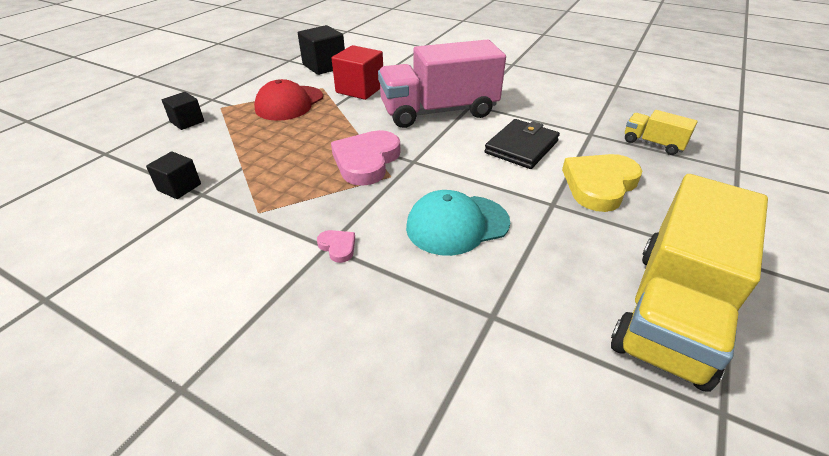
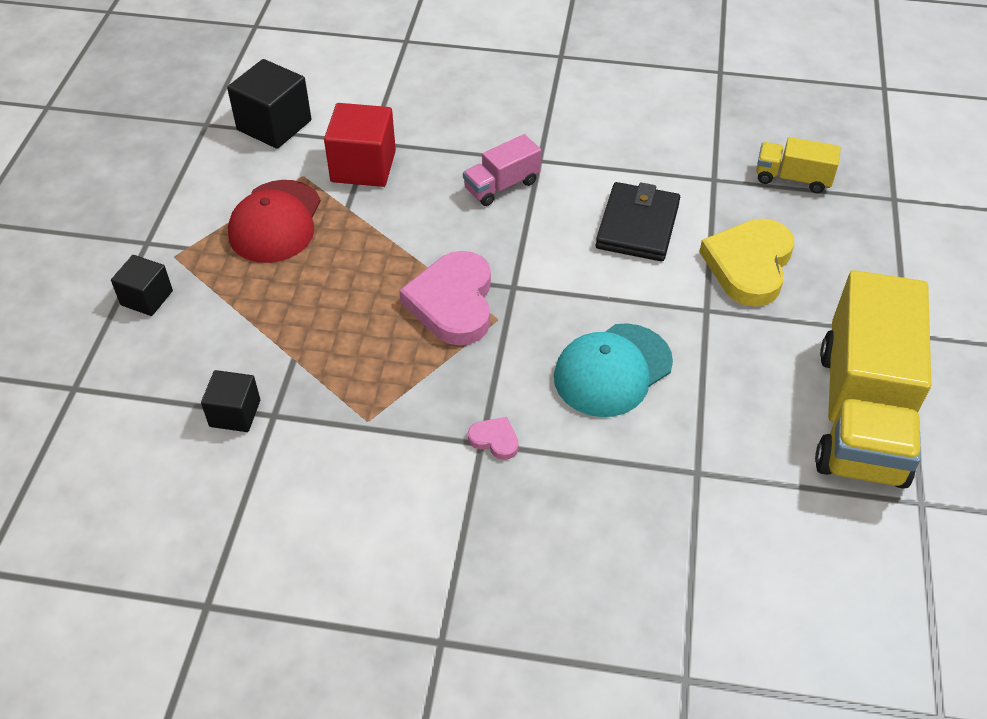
camera: 20 degrees left, 10 degrees up
pink truck [378,40,506,128] -> pink truck [463,134,541,206], size x0.46

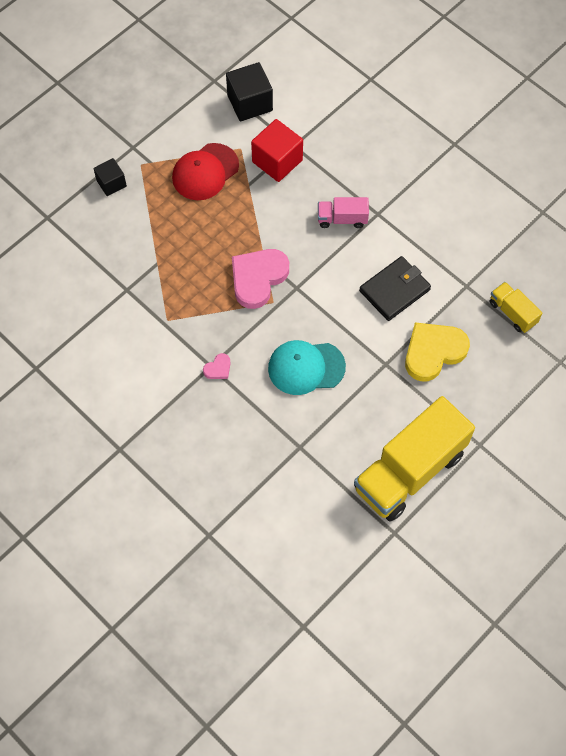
camera: 35 degrees right, 15 degrees up
black cube [201,370,260,432] -> none
pink heart [468,417,519,460] -> pink heart turned 75 degrees clockwise [203,353,231,379]

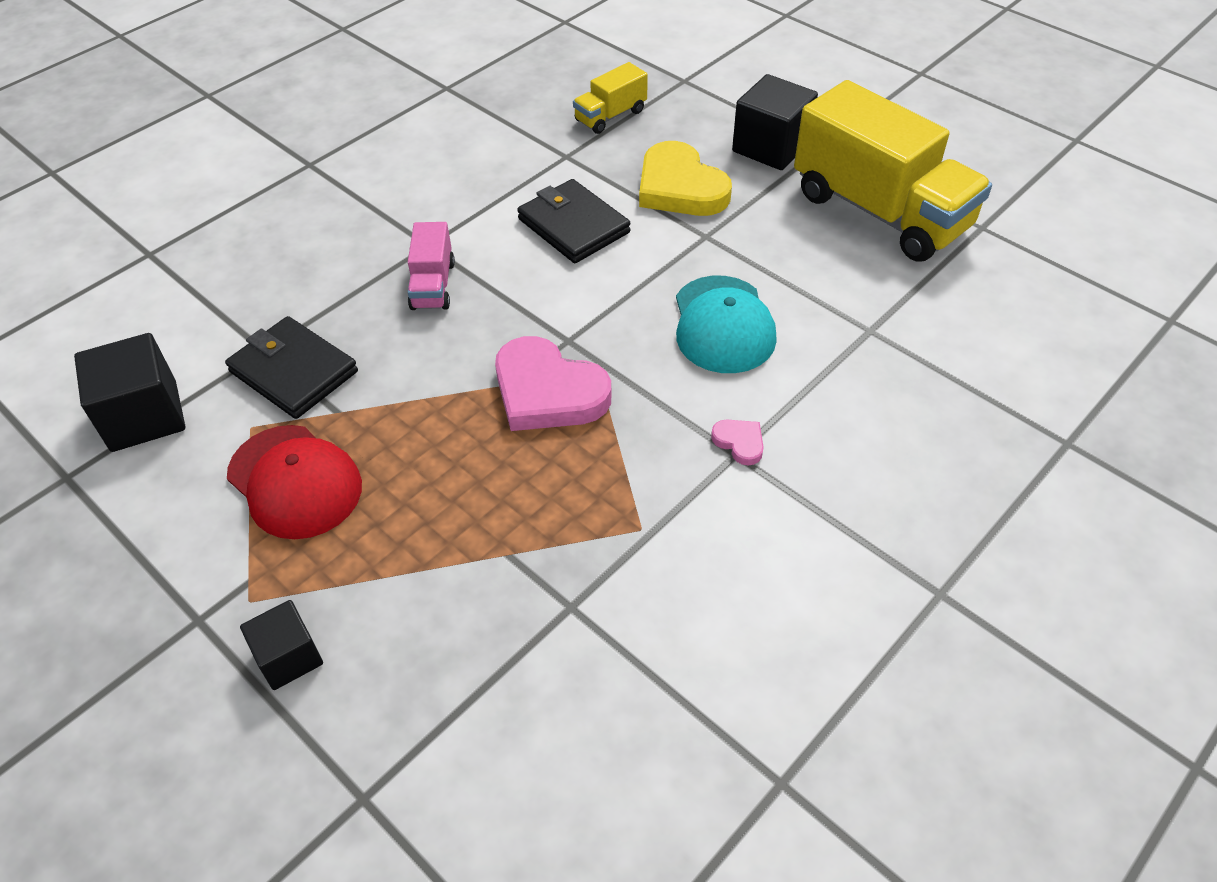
camera: 90 degrees left, 15 degrees down
red cube [251,119,303,182] -> black wallet [225,316,358,419]
none -> black cube [732,74,818,170]

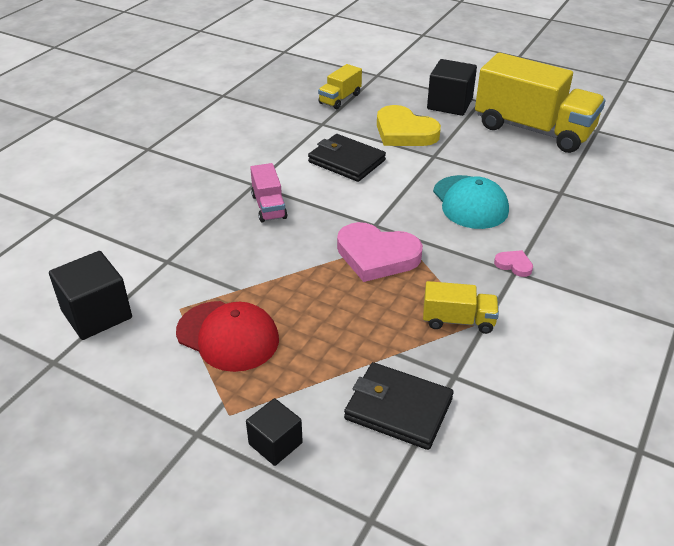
camera: 15 degrees left, 10 degrees down
black wallet [225,316,358,419] -> black wallet moved to [344,362,453,450]
none -> yellow truck [423,281,499,334]

